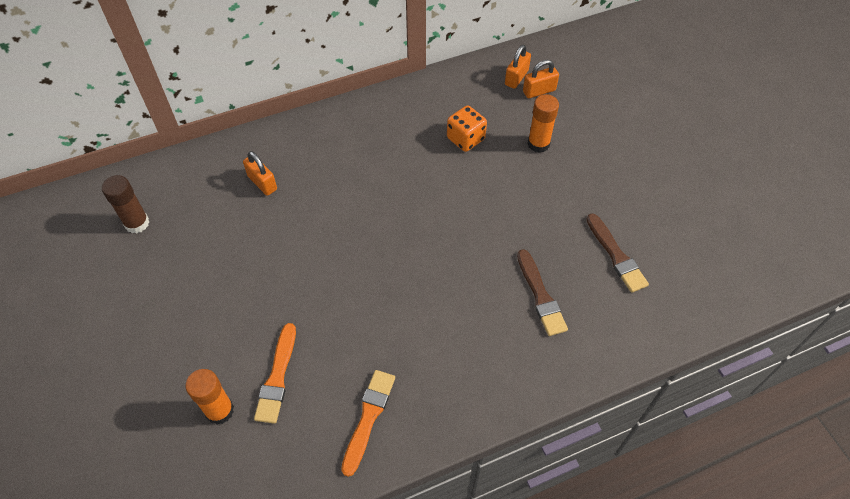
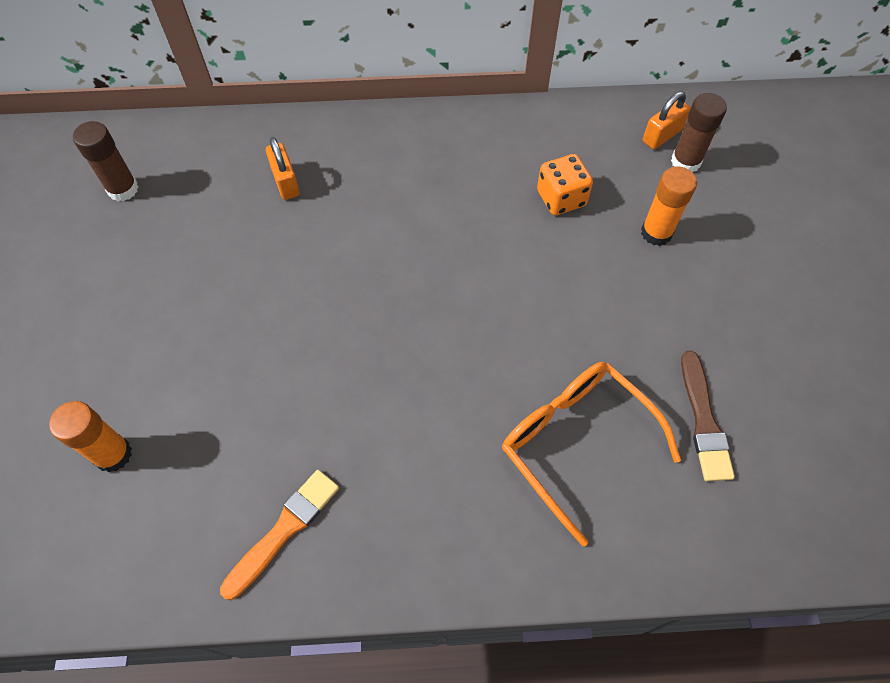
camera: 20 degrees right, 5 degrees up
orange brush [254,323,296,424] -> none
brown brush [517,249,568,336] -> orange glasses [502,362,681,546]
orange padlock [523,60,559,98] -> brown glue stick [671,93,727,172]

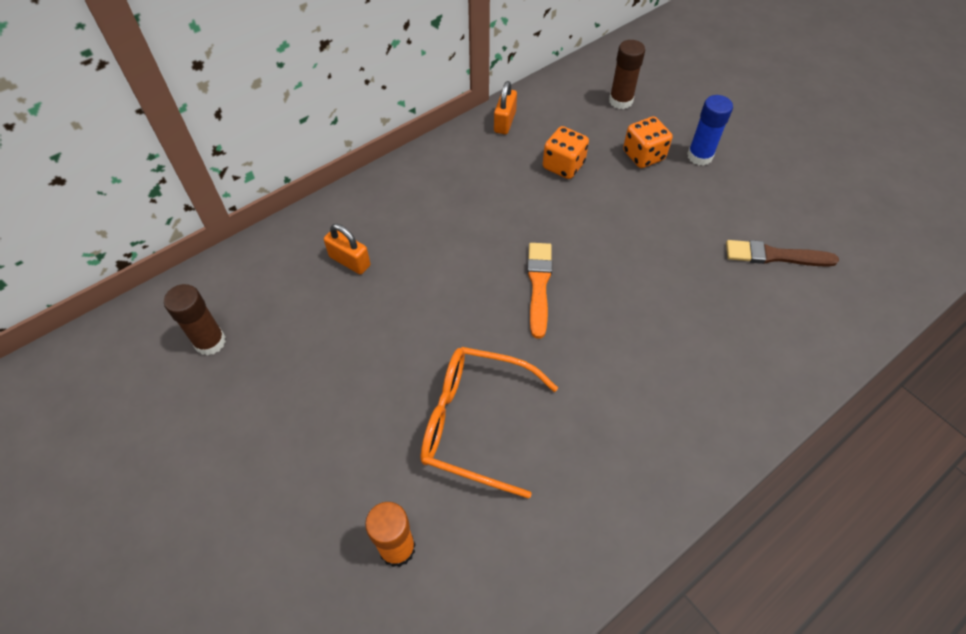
camera: 35 degrees left, 5 degrees down
orange brush [220,470,339,600] -> orange brush moved to [527,243,552,339]
orange glasses [502,362,681,546] -> orange glasses moved to [421,347,558,499]
orange glue stick [641,166,697,246] -> orange dice [623,116,672,168]
orange padlock [643,91,691,149] -> orange padlock moved to [494,81,517,134]
brown brush [681,351,735,481] -> brown brush turned 135 degrees clockwise [726,240,839,267]
none -> blue glue stick [687,95,733,166]

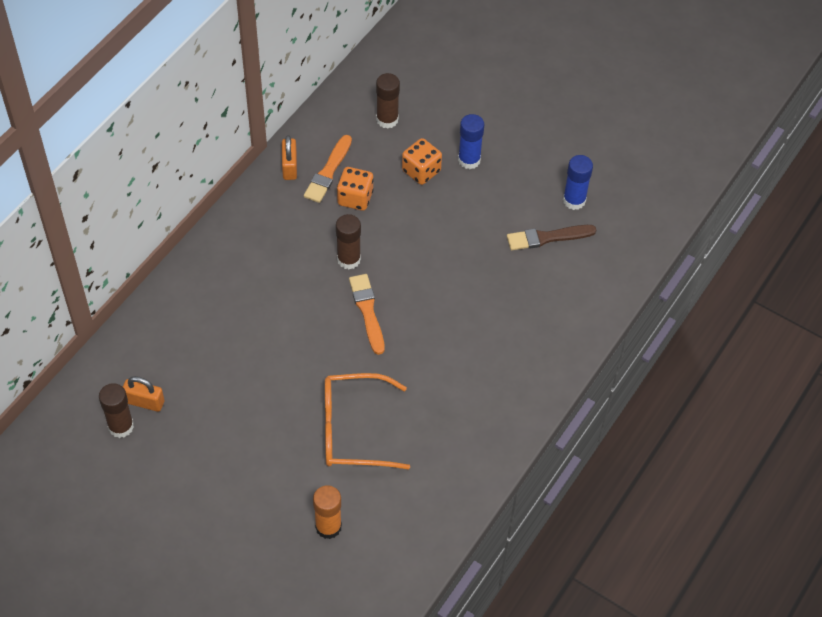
camera: 20 degrees left, 0 degrees up
orange padlock [324,224,370,275] -> orange padlock moved to [123,376,164,412]
none -> orange brush [304,135,352,203]
none -> brown glue stick [336,214,361,270]
none -> blue glue stick [563,155,593,210]

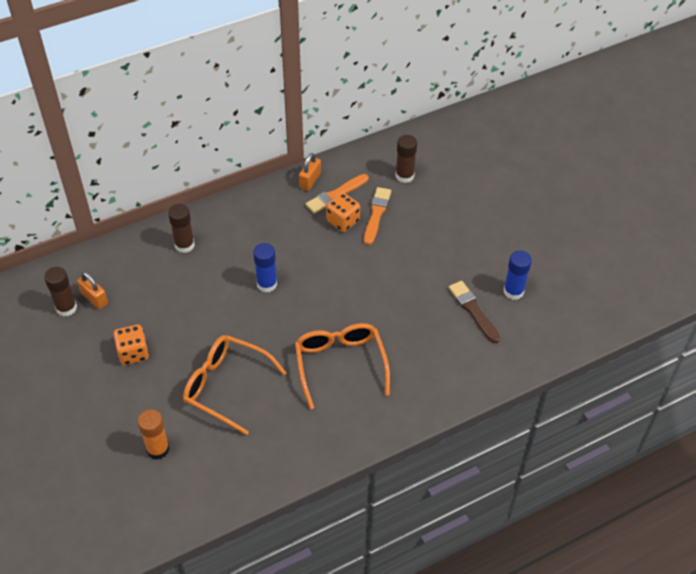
camera: 30 degrees right, 5 degrees down
brown glue stick [336,214,361,270] -> brown glue stick moved to [168,204,195,253]
orange brush [349,274,384,355] -> orange brush moved to [364,187,391,245]
orange dice [402,138,442,185] -> orange dice moved to [113,325,149,365]
blue glue stick [458,114,484,169] -> blue glue stick moved to [253,243,277,292]
brown brush [507,225,596,250] -> brown brush turned 45 degrees clockwise [448,281,500,343]
none -> orange glasses [295,323,390,409]

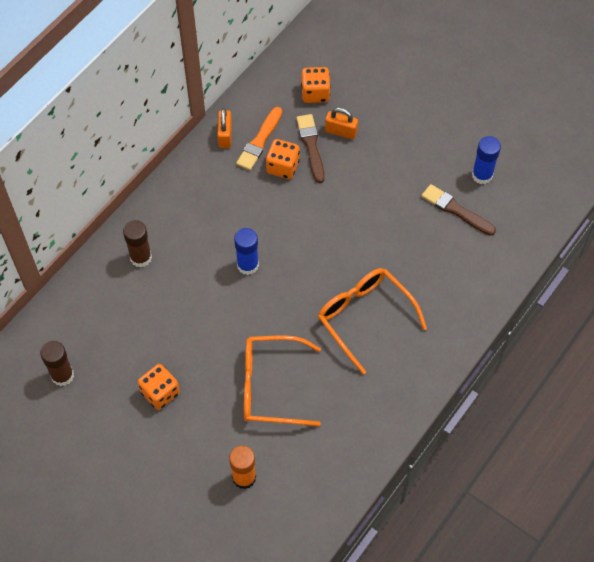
camera: 25 degrees left, 10 degrees up
orange padlock [77,272,108,309] -> orange padlock moved to [325,107,358,139]
orange brush [364,187,391,245] -> brown brush [296,114,325,183]
brown glue stick [396,135,417,183] -> orange dice [301,67,331,103]

